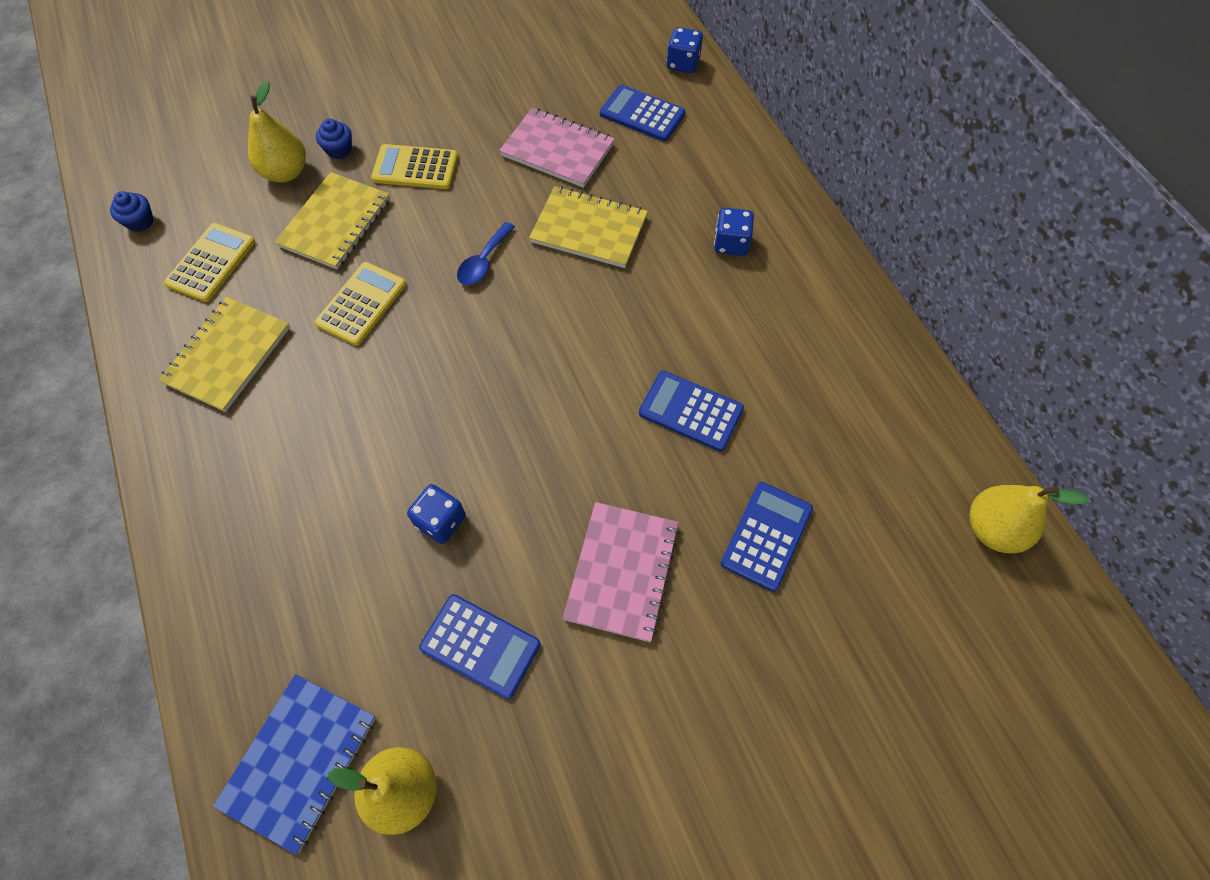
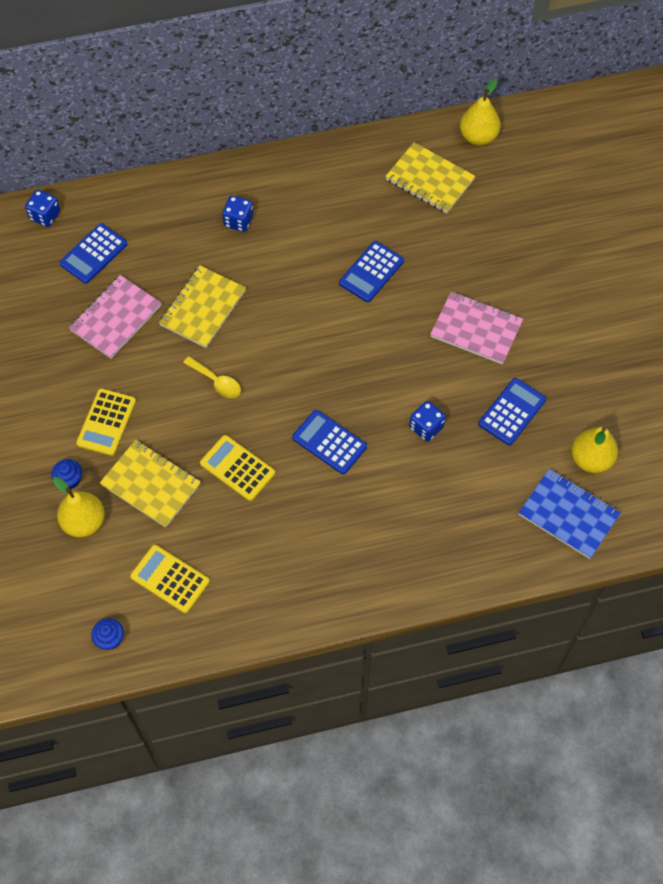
camera: 80 degrees left, 0 degrees up
yellow notebook [158,297,290,412] -> yellow notebook moved to [385,142,475,213]
blue spoon [457,222,515,285] -> yellow spoon [183,356,241,398]
blue calculator [721,482,813,592] -> blue calculator moved to [292,410,367,474]

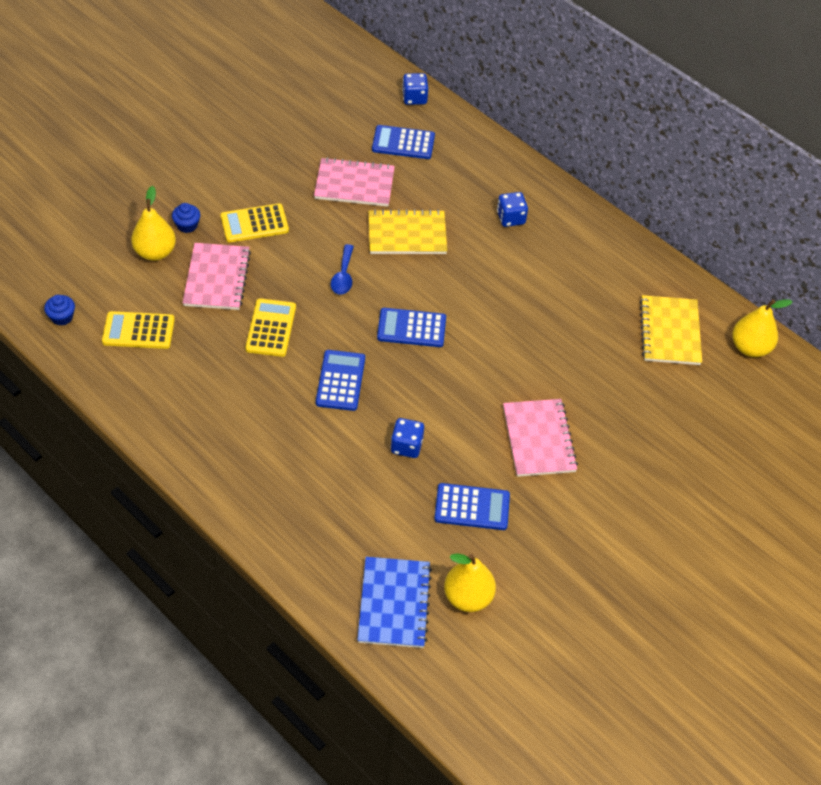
camera: 55 degrees right, 10 degrees down
yellow notebook [100,440,201,528] -> pink notebook [183,243,251,310]
yellow calculator [130,545,210,613] -> yellow calculator turned 90 degrees counterclockwise [102,311,175,349]
yellow spoon [183,356,241,398] -> blue spoon [331,244,354,294]
blue calculator [339,241,404,302] -> blue calculator moved to [377,308,446,347]

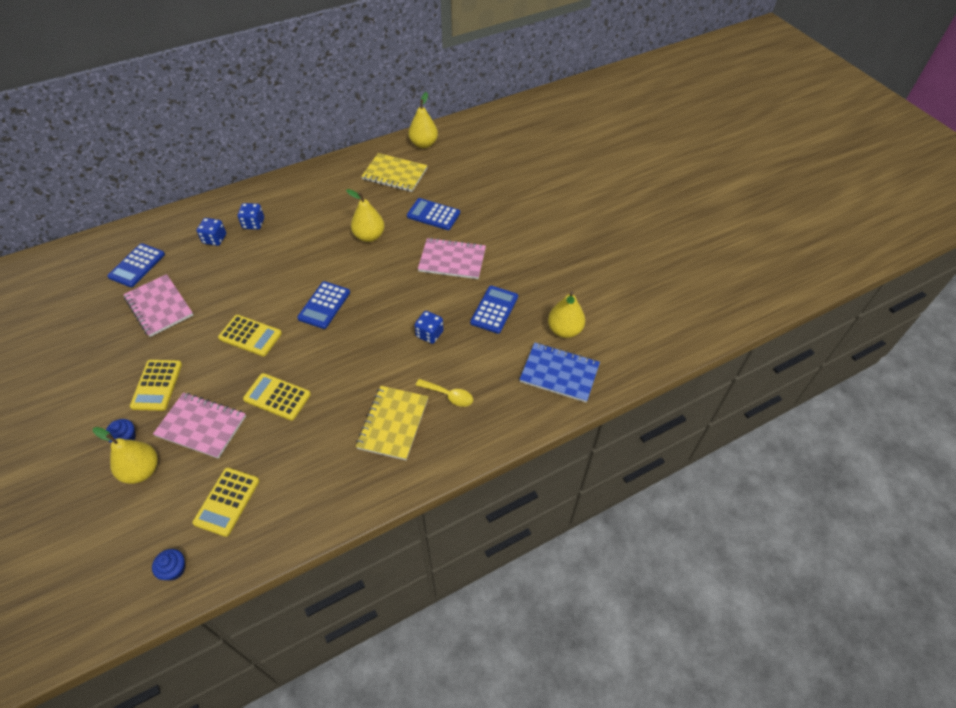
camera: 70 degrees left, 0 degrees up
pink notebook [314,157,395,207] -> pink notebook turned 60 degrees counterclockwise [123,274,193,337]
blue calculator [316,350,365,411] -> blue calculator moved to [407,198,460,230]
blue spoon [331,244,354,294] -> yellow calculator [218,315,282,356]
yellow notebook [369,209,447,254] -> yellow notebook moved to [356,386,428,460]
blue dice [402,73,428,105] -> blue dice moved to [197,218,226,246]
none -> yellow pear [346,189,385,242]
none -> yellow spoon [416,379,473,407]

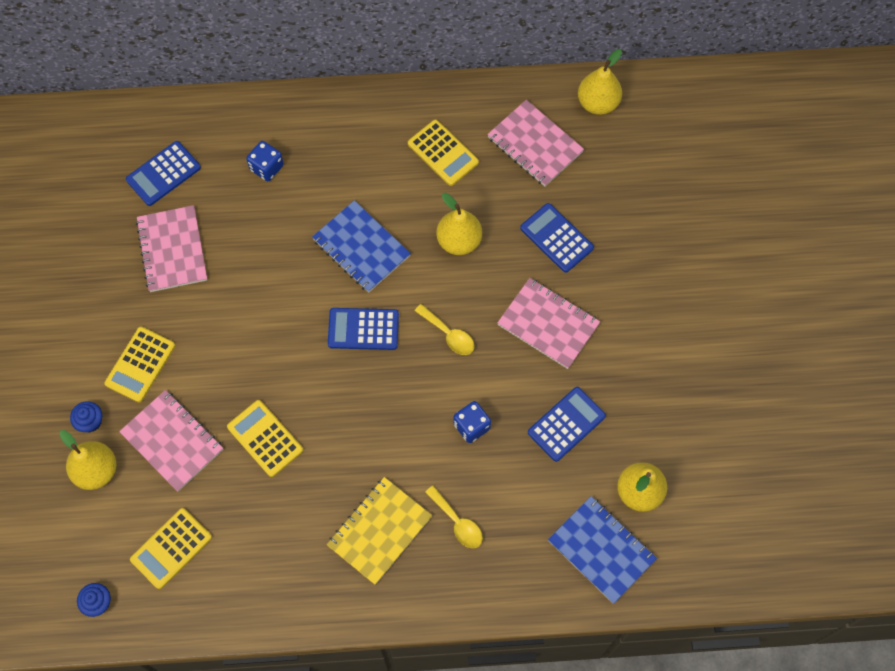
camera: 25 degrees right, 15 degrees up
yellow calculator [218,315,282,356] -> yellow calculator moved to [408,120,479,186]
blue dice [238,203,264,230] -> none
blue calculator [297,281,350,329] -> blue calculator turned 45 degrees clockwise [328,308,399,350]
yellow notebook [361,153,428,192] -> pink notebook [487,100,584,187]
none -> blue notebook [312,200,411,293]
none -> yellow spoon [415,304,475,355]

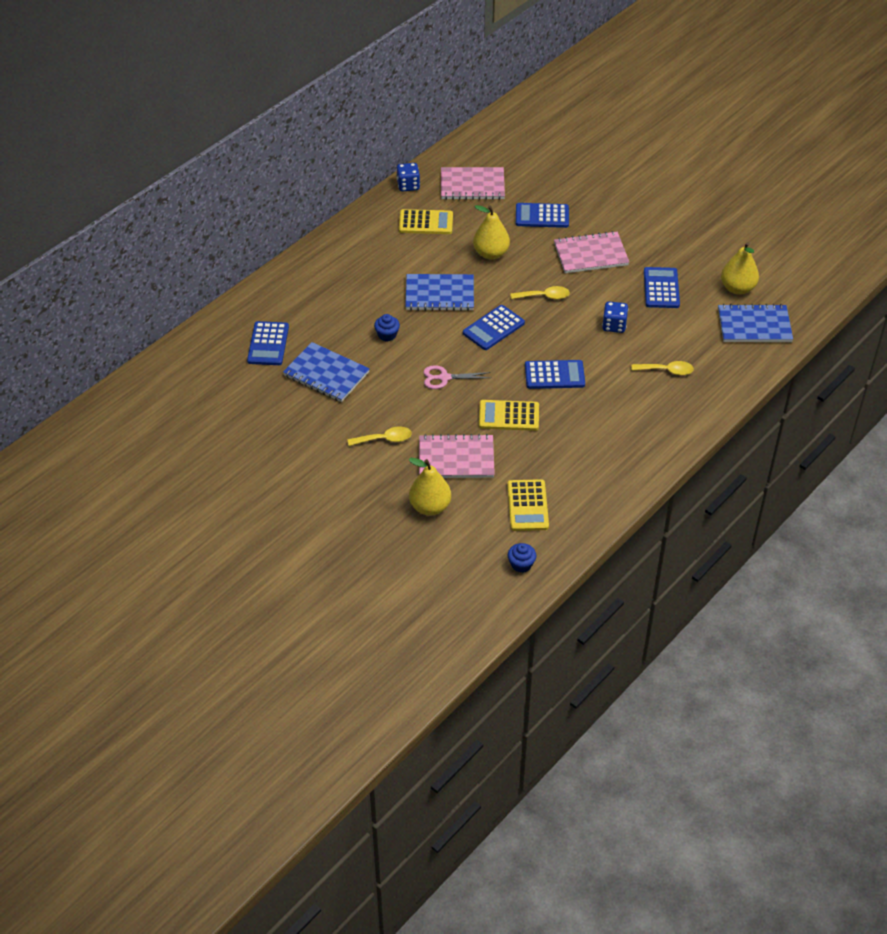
camera: 45 degrees left, 20 degrees down
blue cupcake [70,401,102,432] -> blue cupcake moved to [374,314,400,341]
yellow calculator [104,327,175,402] -> yellow spoon [348,426,412,446]
pink notebook [136,205,207,292] -> blue notebook [283,342,370,402]
blue dice [246,141,284,182] -> blue dice moved to [396,163,420,192]
yellow notebook [327,477,432,585] -> none
yellow pear [578,49,622,115] -> none
none -> pink scissors [423,365,491,389]
none -> blue calculator [525,360,585,389]

